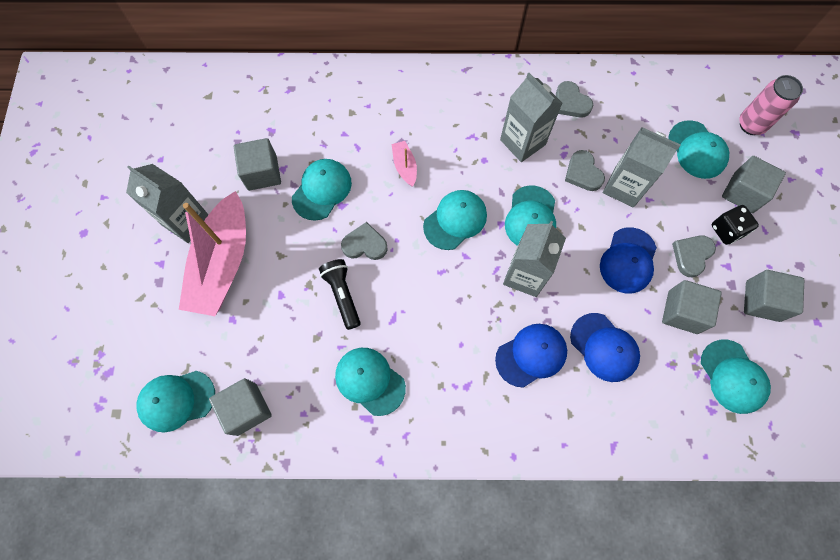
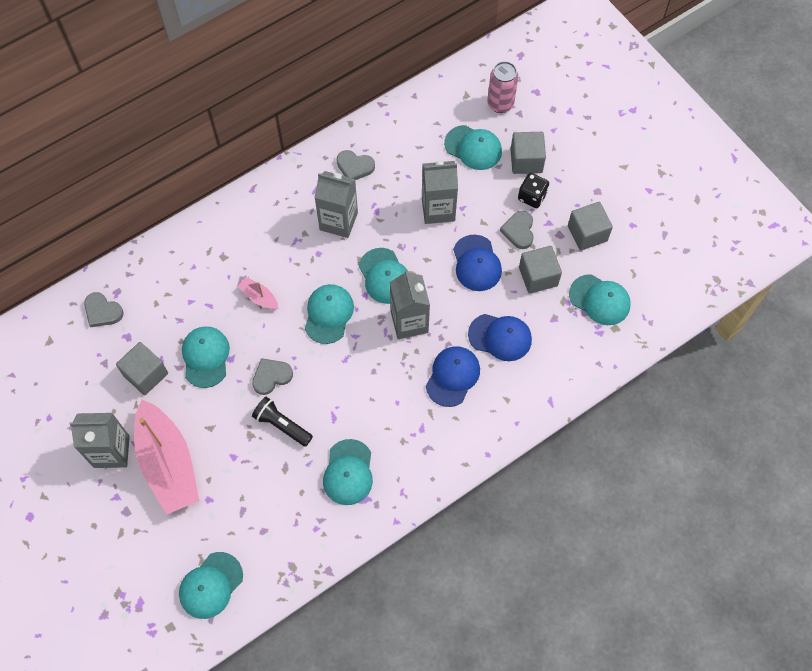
camera: 35 degrees left, 5 degrees down
grey cube [209,378,272,436] -> none
turquoise cap [335,348,406,416] -> turquoise cap turned 90 degrees counterclockwise [323,439,373,505]
grey heart [565,150,605,191] -> grey heart moved to [84,292,124,327]

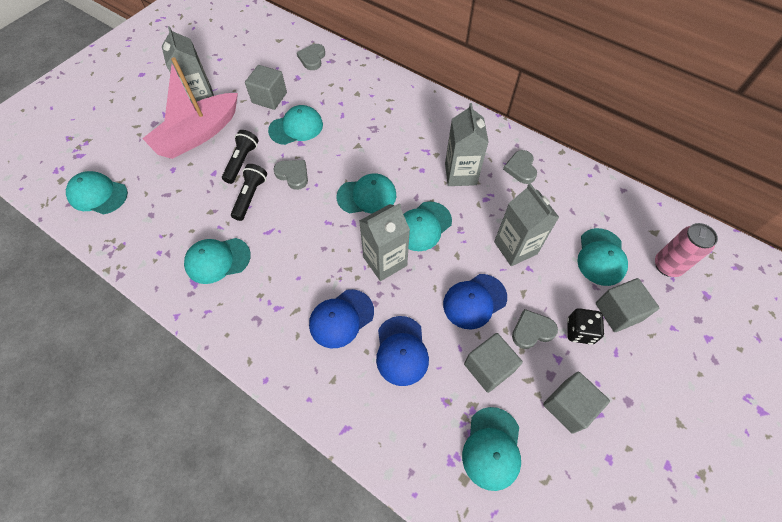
camera: 70 degrees right, 5 degrees down
pink boat [238,277,278,310] -> none
blue cap [426,346,480,407] -> blue cap turned 135 degrees clockwise [309,289,374,348]
none -> black flashlight [222,130,259,184]

